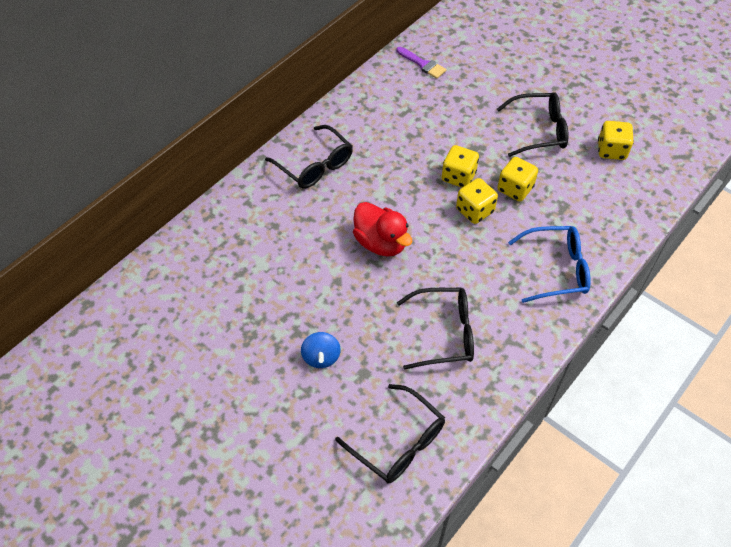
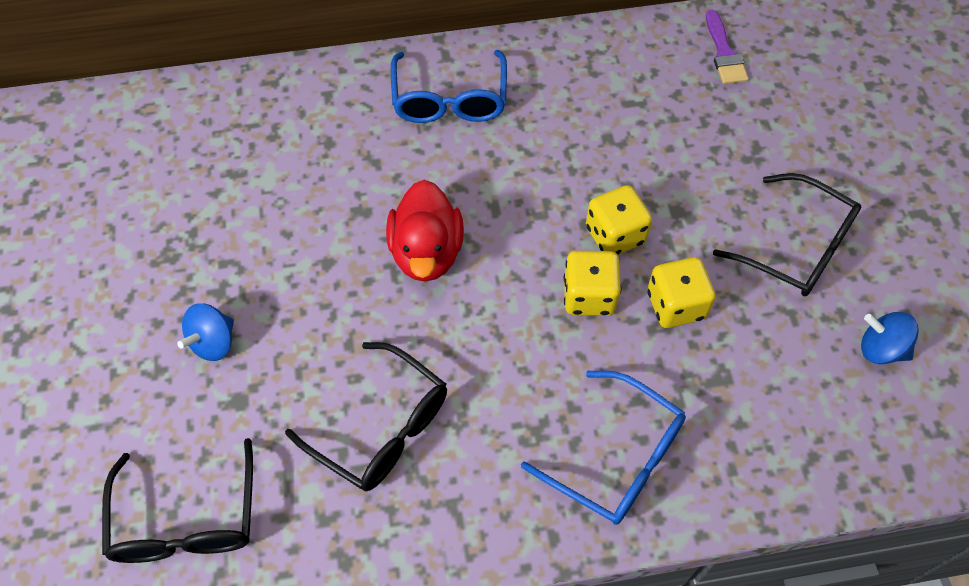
camera: 40 degrees right, 5 degrees up
black glasses [265,125,353,189] -> blue glasses [391,50,507,123]
yellow dice [598,121,634,160] -> blue spinning top [861,312,919,364]

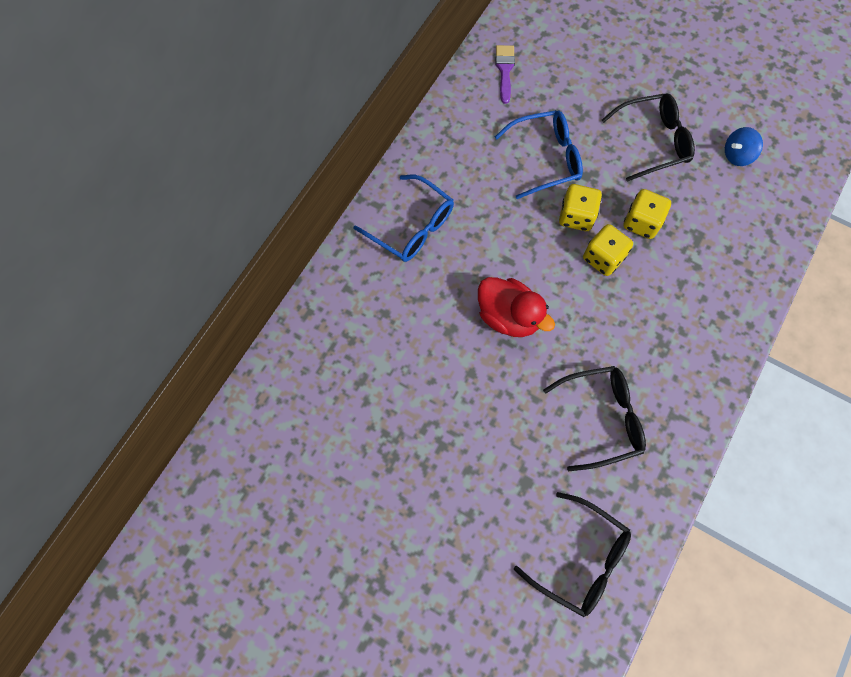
camera: 50 degrees left, 10 degrees up
blue spinning top [177,304,234,361] -> none
blue glasses [521,371,686,525] -> blue glasses moved to [495,110,583,199]
purple brush [706,10,749,84] -> purple brush turned 120 degrees counterclockwise [496,45,515,104]

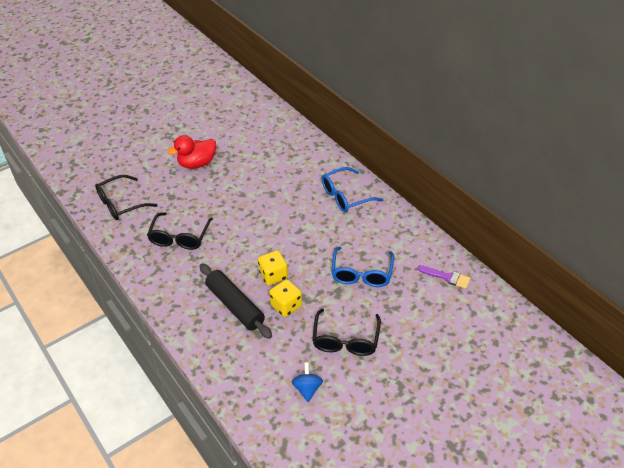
camera: 115 degrees right, 25 degrees down
red duck [478,277,555,337] -> red duck moved to [168,135,216,169]
yellow dice [559,184,602,231] -> none
none -> black rolling pin [200,264,272,339]

